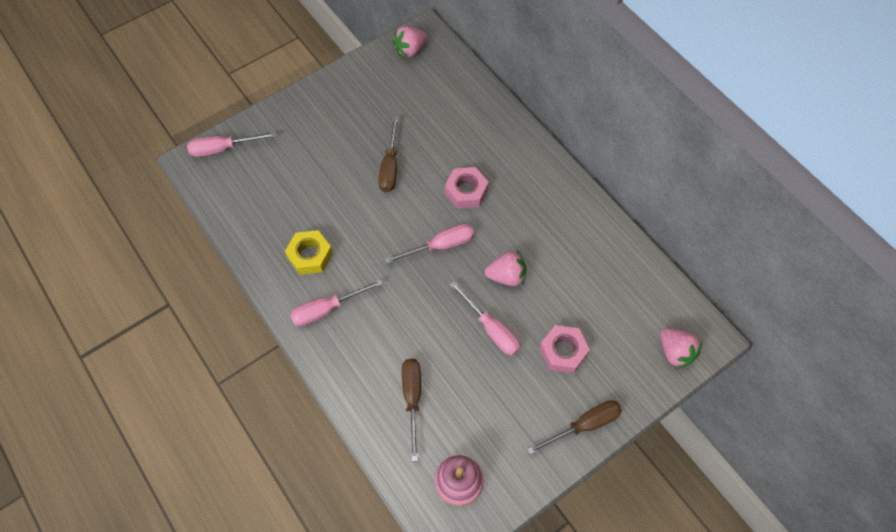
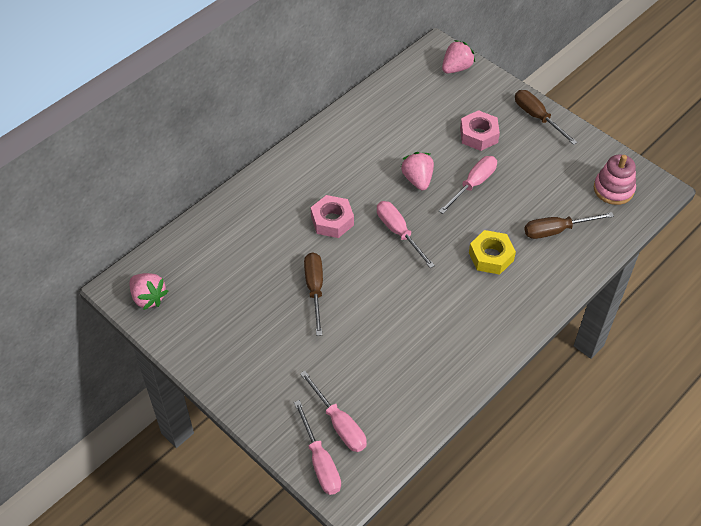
camera: 100 degrees left, 10 degrees down
yellow nut [285,230,333,275] -> yellow nut moved to [469,230,516,275]
pink screwdriver [290,279,383,326] -> pink screwdriver moved to [300,371,367,452]
brown screwdriver [378,117,398,192] -> brown screwdriver turned 90 degrees counterclockwise [304,252,323,336]

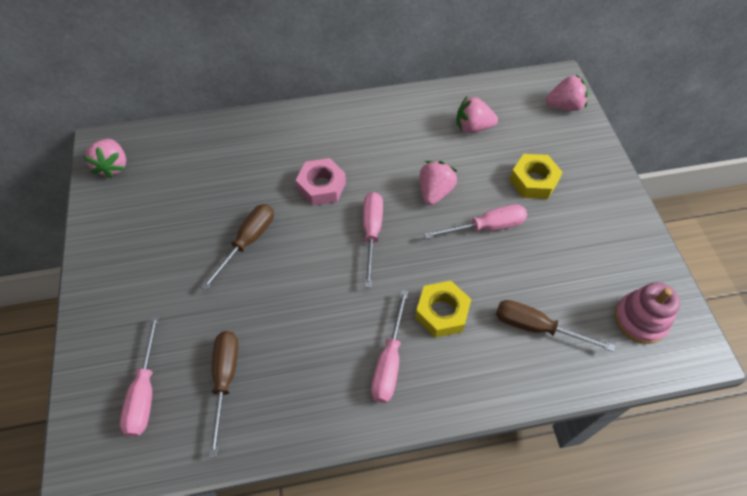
camera: 35 degrees right, 5 degrees up
pink screwdriver [294,400,341,495] -> pink screwdriver moved to [371,290,408,403]
pink nut [460,110,500,151] -> yellow nut [509,154,563,199]
brown screwdriver [515,90,578,145] -> brown screwdriver moved to [209,331,238,457]
none -> pink strawberry [456,96,498,133]

